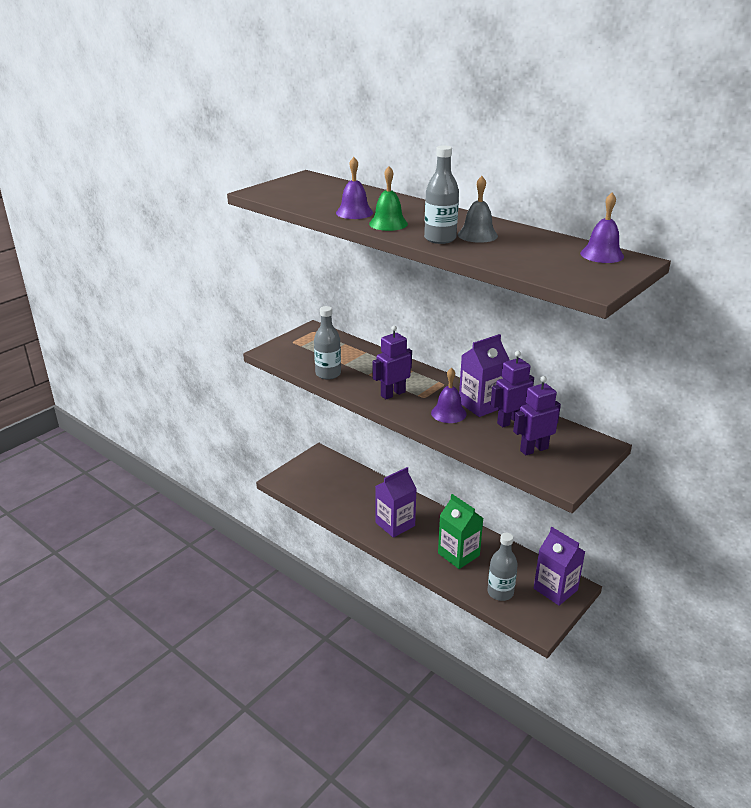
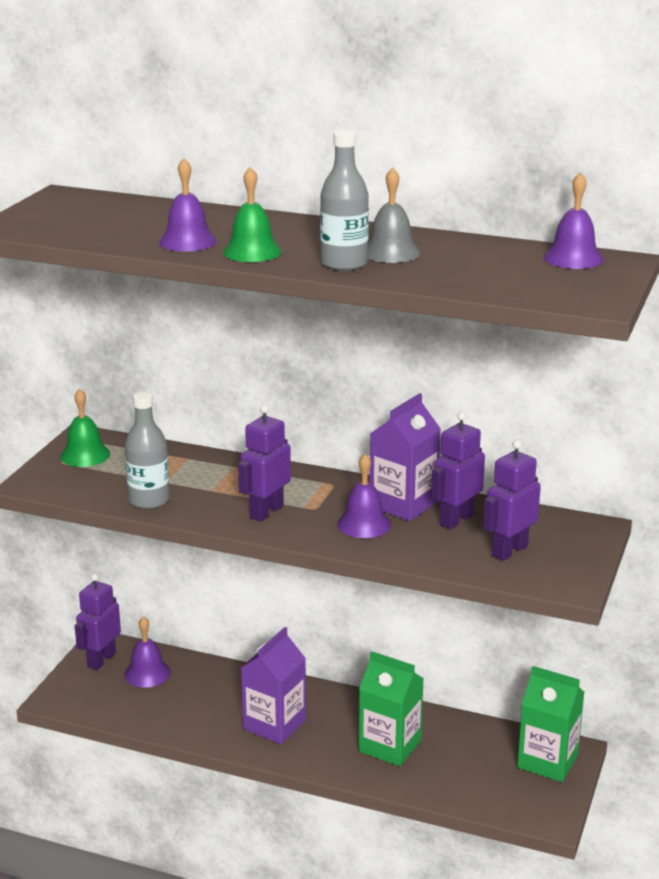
camera: 20 degrees left, 5 degrees down
grey bottle [488,533,518,601] -> none
purple carton [534,527,585,606] -> green carton [517,666,585,782]
none -> green bell [60,388,110,467]
none -> purple robot [75,573,121,670]
none -> purple bell [124,616,171,688]

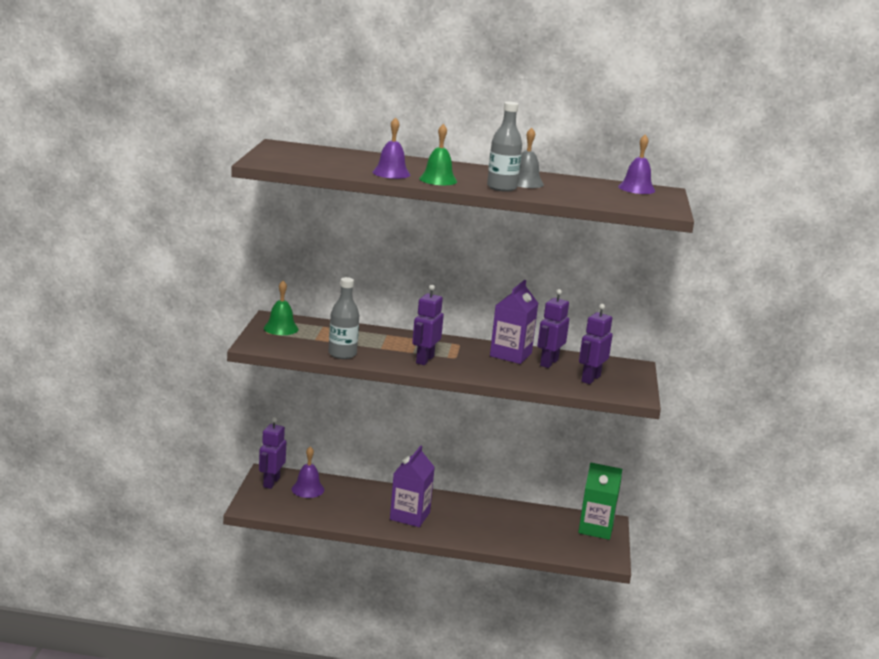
camera: 15 degrees left, 5 degrees down
purple bell [337,454,391,538] -> none
green carton [359,651,424,766] -> none

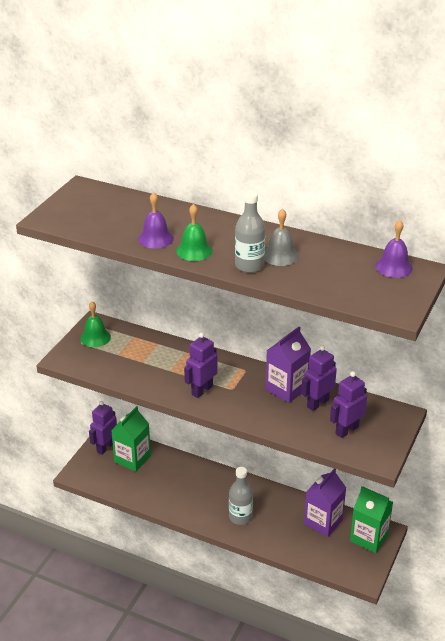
camera: 20 degrees right, 15 degrees up
purple bell [292,446,324,498] -> green carton [111,406,151,472]
grey bottle [329,277,359,359] -> grey bottle moved to [229,467,253,525]
purple carton [390,445,435,527] -> purple carton moved to [304,469,346,537]

